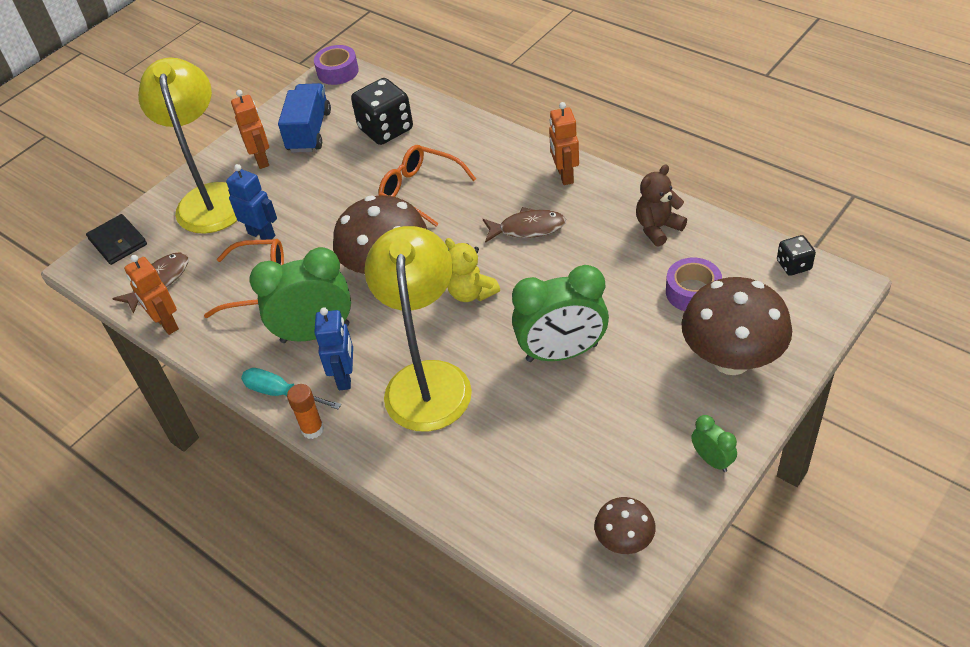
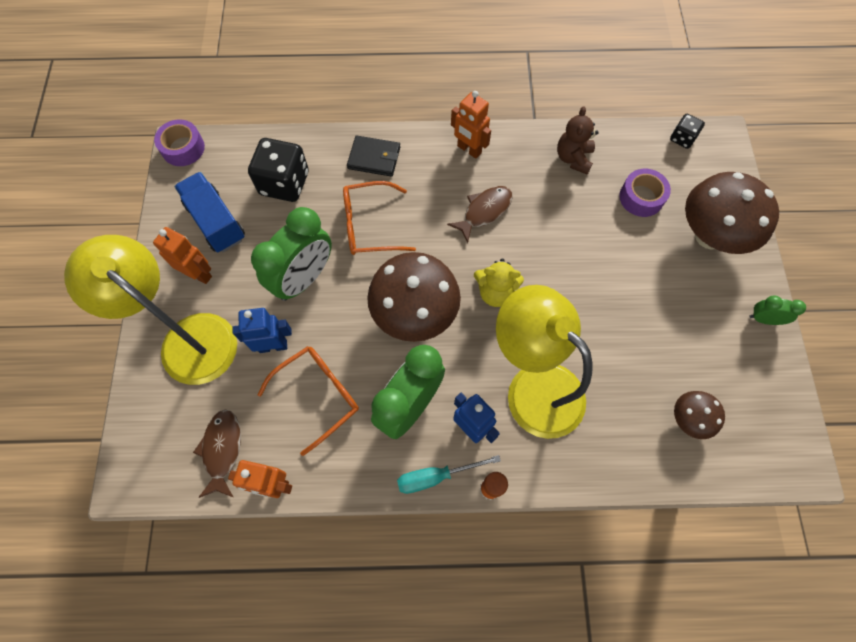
camera: 45 degrees left, 20 degrees up
black wallet [86,214,147,265] -> black wallet moved to [347,135,400,177]
green clock [512,265,609,362] -> green clock moved to [251,207,332,301]
brown mushroom [594,497,656,554] -> brown mushroom moved to [674,391,725,439]

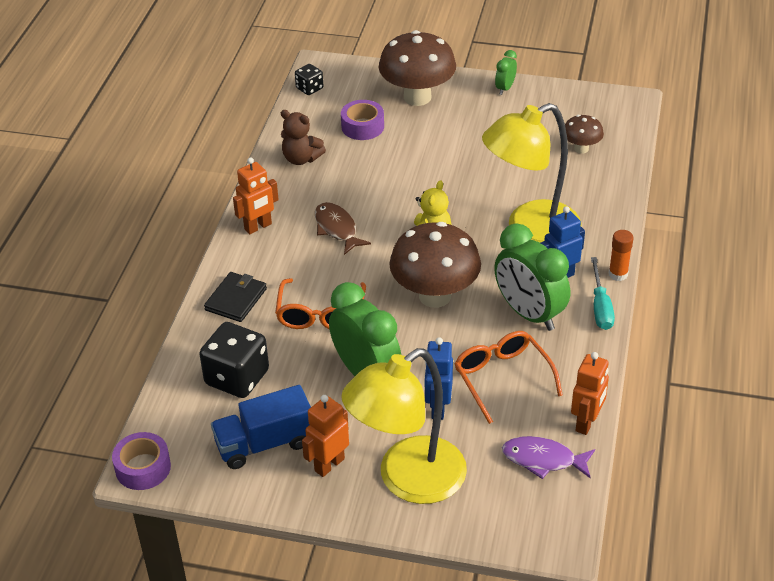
camera: 75 degrees left, 25 degrees down
brown fish [193,409,241,498] -> purple fish [502,436,595,479]

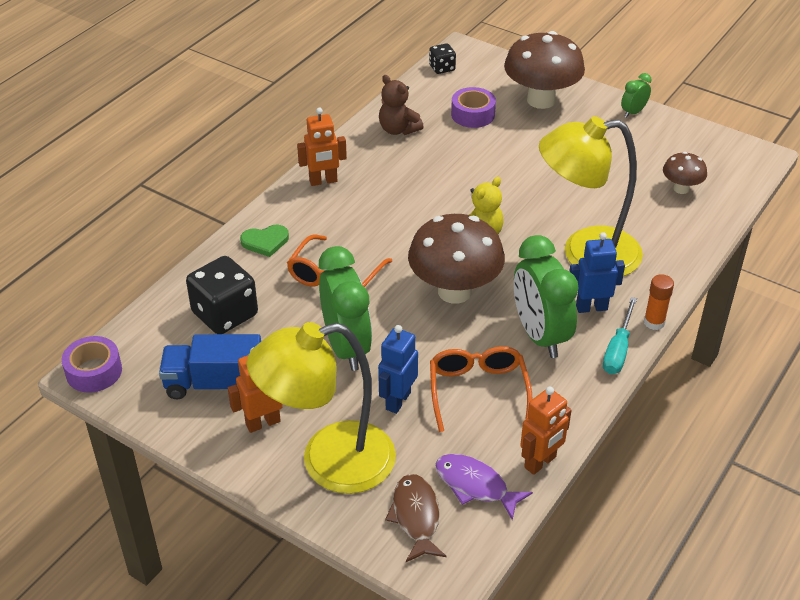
camera: 20 degrees right, 0 degrees up
black wallet [204,272,267,322] -> green heart [240,225,289,257]
brown fish [315,202,371,255] -> brown fish moved to [385,474,447,562]

